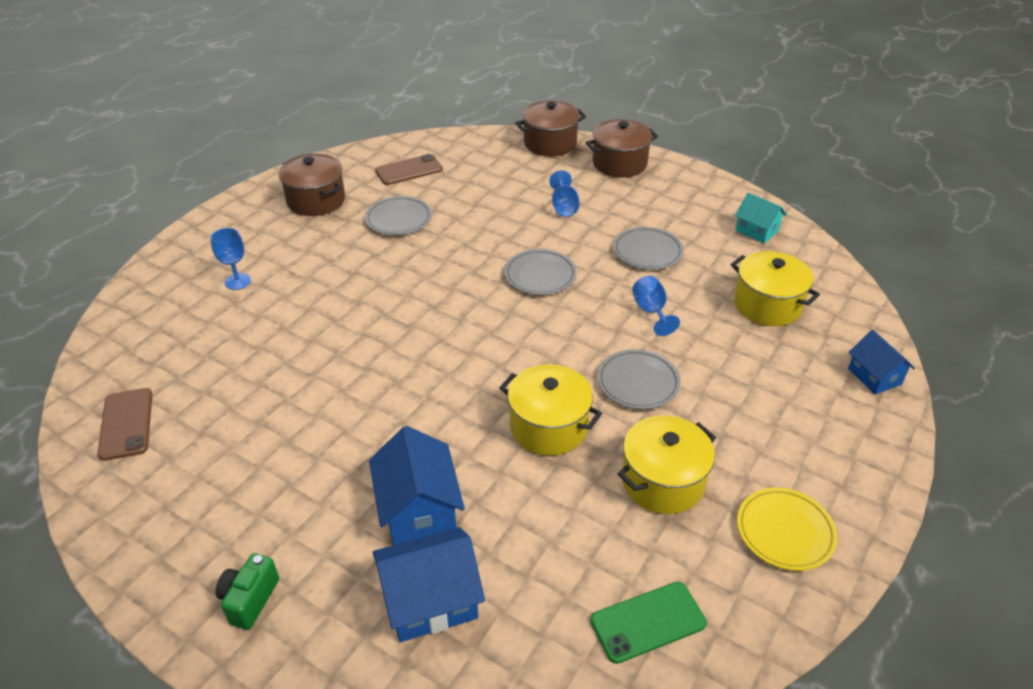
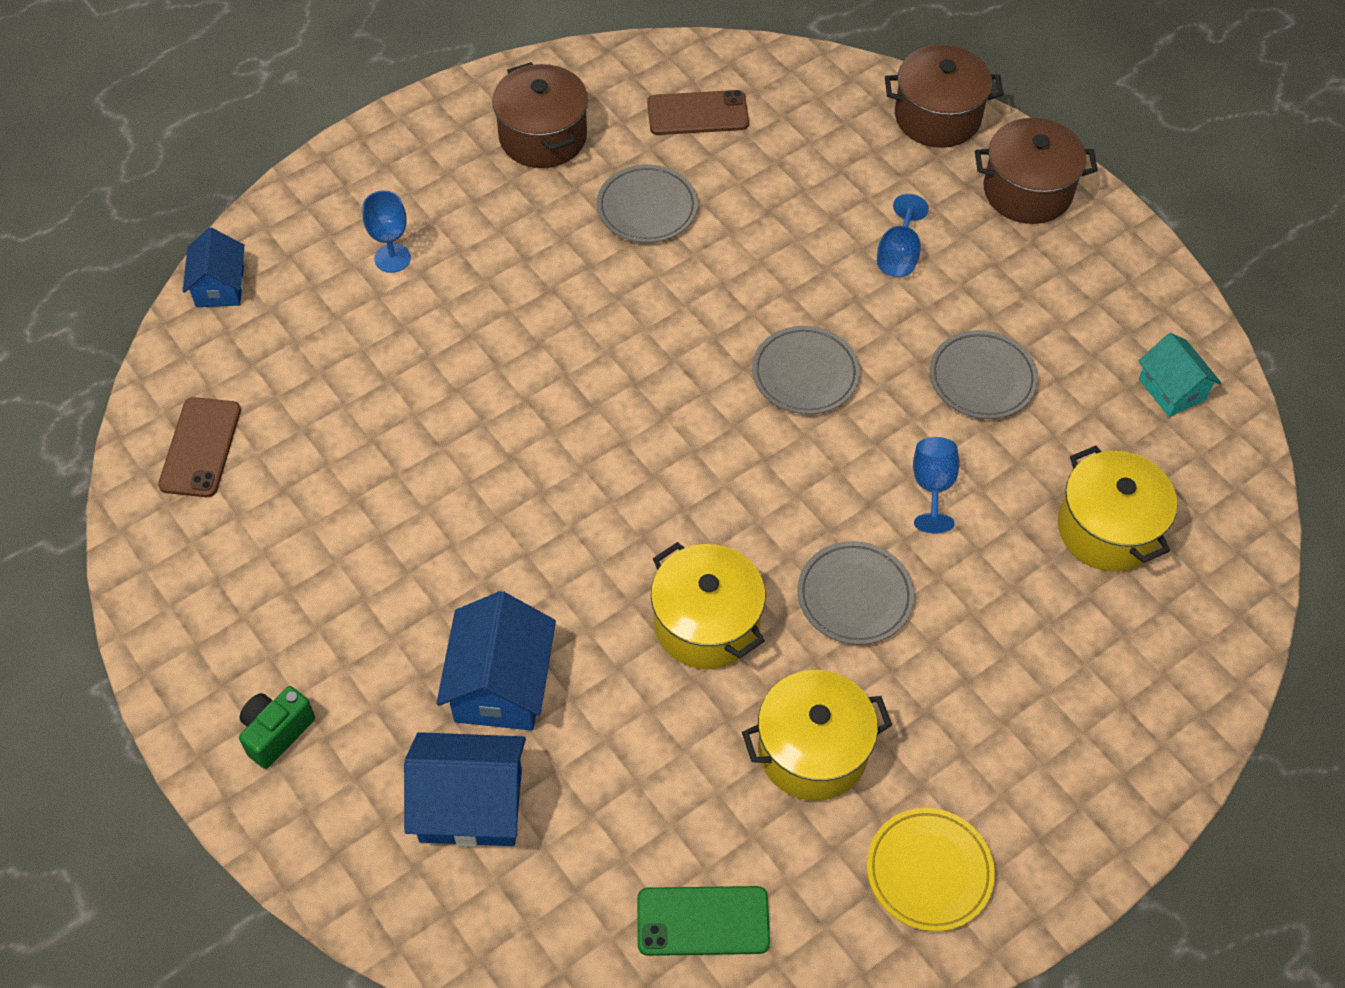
camera: 20 degrees right, 15 degrees up
blue house [848,330,915,394] -> blue house moved to [183,228,244,307]

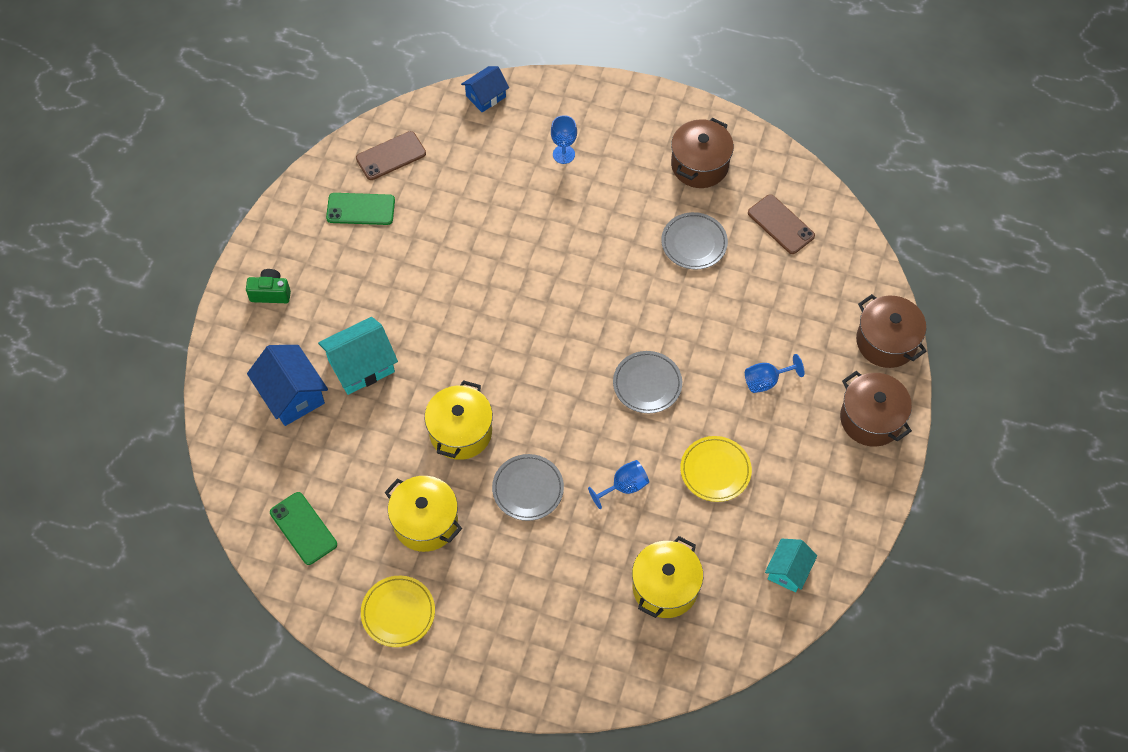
camera: 55 degrees right, 5 degrees up
blue house [437,591,556,731] -> turquoise house [318,317,398,395]
grey plate [930,330,1038,419] -> yellow plate [680,436,752,502]
none -> green phone [326,193,395,225]

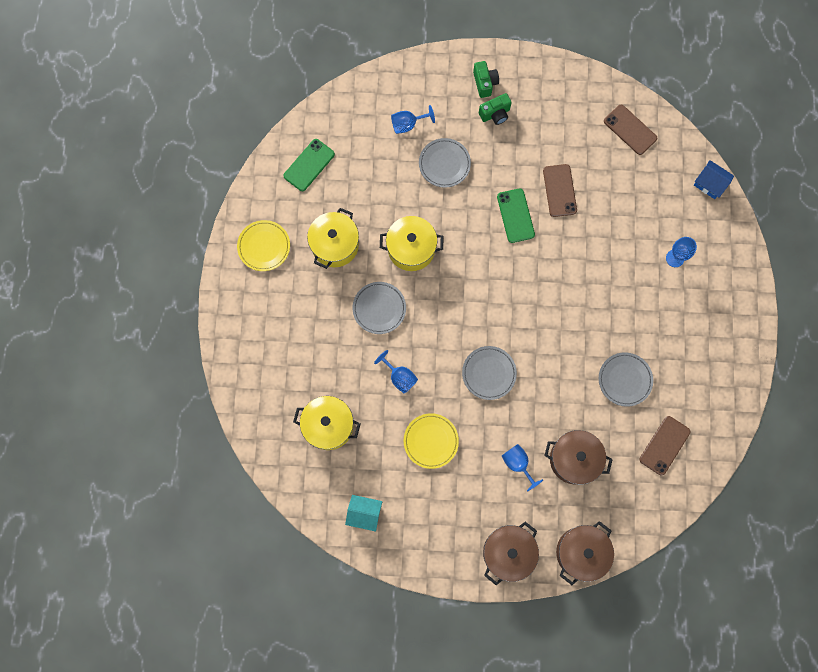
camera: 75 degrees right, 15 degrees up
blue house [247,345,328,426] -> blue goblet [391,105,435,134]
turquoise house [318,317,398,395] -> grey plate [419,138,471,188]
green phone [326,193,395,225] -> green phone moved to [497,188,535,243]
brown pot [671,118,734,188] -> brown pot moved to [544,430,613,485]
none -> green camera [479,93,512,125]
none -> brown phone [543,164,577,217]

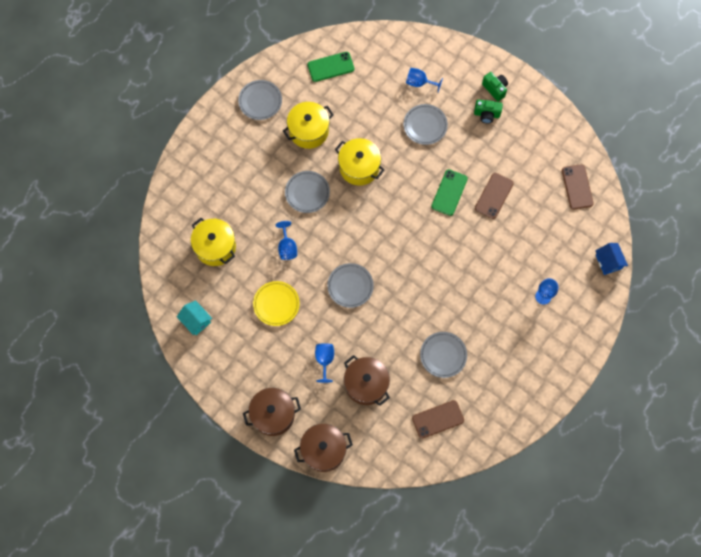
camera: 35 degrees right, 5 degrees down
yellow plate [237,220,290,271] -> grey plate [238,80,282,120]
green camera [473,61,499,98] -> green camera turned 60 degrees counterclockwise [482,72,508,102]

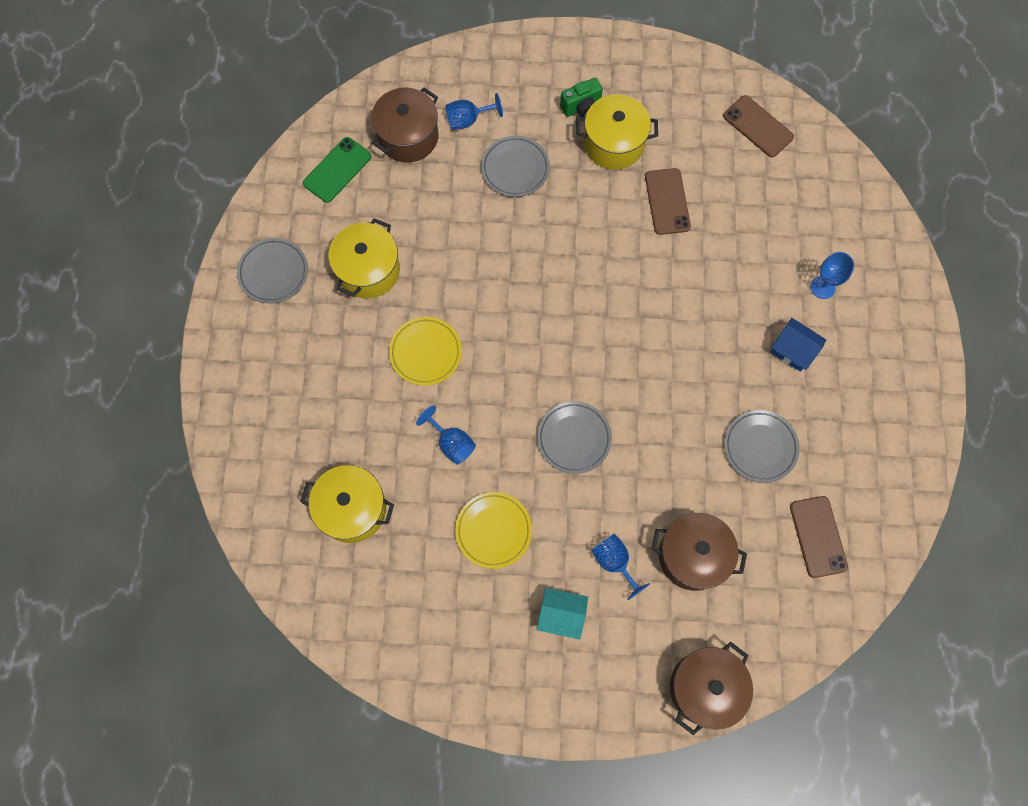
camera: 35 degrees left, 0 degrees up
turquoise house [177,300,212,335] -> turquoise house moved to [537,588,588,640]
brown pot [243,388,301,436] -> brown pot moved to [371,87,438,162]
grey plate [285,171,330,213] -> yellow plate [389,317,462,386]
yellow pot [335,138,384,186] -> yellow pot moved to [576,94,658,170]
brown phone [412,400,464,439] -> brown phone turned 45 degrees counterclockwise [790,496,848,578]
green phone [431,169,468,216] -> none
green camera [482,72,508,102] -> none
blue house [596,243,628,275] -> blue house moved to [771,318,826,372]

